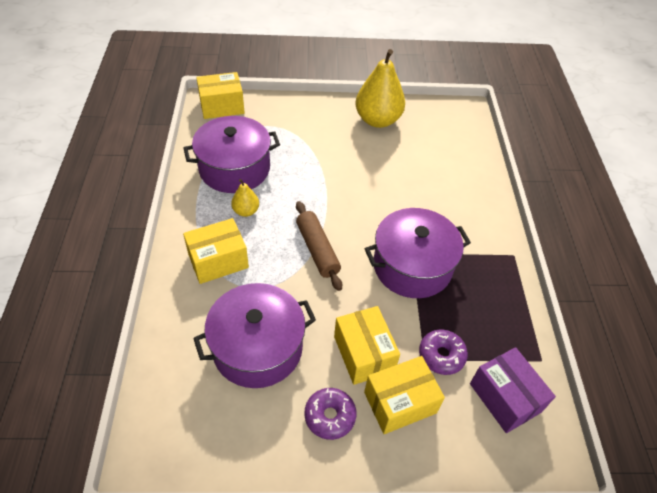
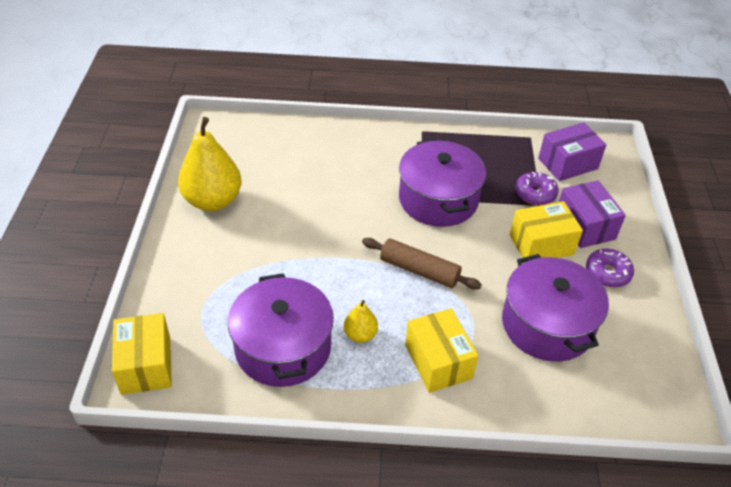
camera: 85 degrees left, 5 degrees down
brown rolling pin [296,201,342,291] -> brown rolling pin turned 45 degrees clockwise [362,238,482,289]
yellow box [364,356,445,434] -> purple box [559,180,626,248]

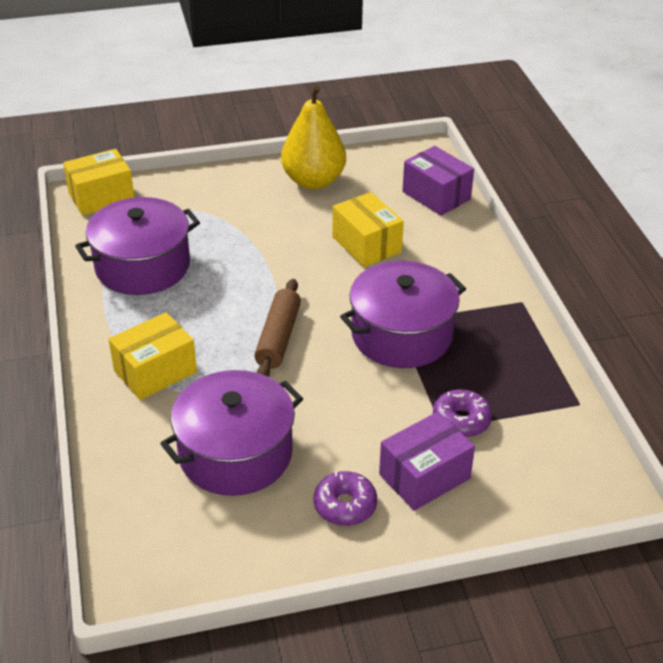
camera: 75 degrees right, 5 degrees down
yellow pear [344,300,378,343] -> none
yellow box [510,201,583,258] -> yellow box moved to [332,192,404,267]
purple box [538,122,607,181] -> purple box moved to [402,146,474,216]

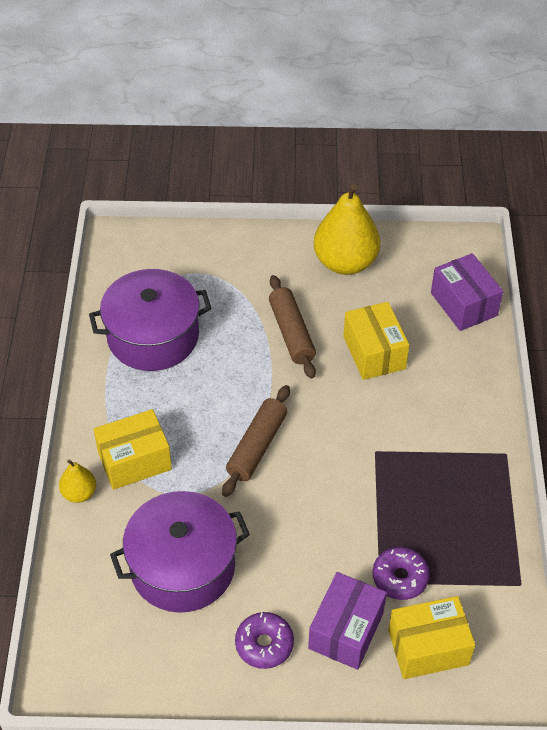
camera: 15 degrees right, 10 degrees up
yellow box [63,149,135,216] -> yellow box moved to [388,596,475,679]
purple pot [340,261,466,368] -> none
purple box [379,412,475,511] -> purple box turned 45 degrees counterclockwise [308,572,387,670]
none -> yellow pear [59,459,96,503]
none -> brown rolling pin [269,275,316,379]

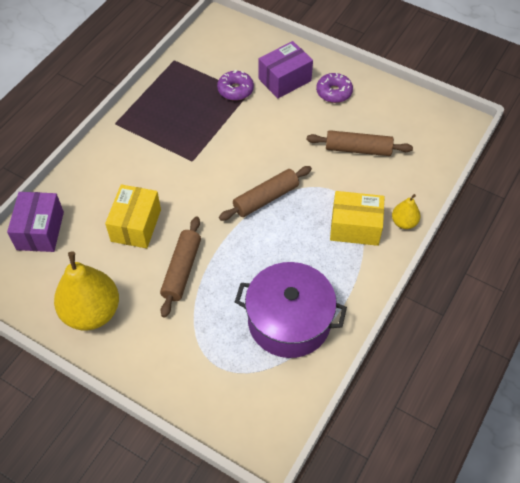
camera: 150 degrees left, 5 degrees up
purple pot [110,491,250,613] -> brown rolling pin [307,130,413,156]
yellow box [388,596,475,679] -> none

